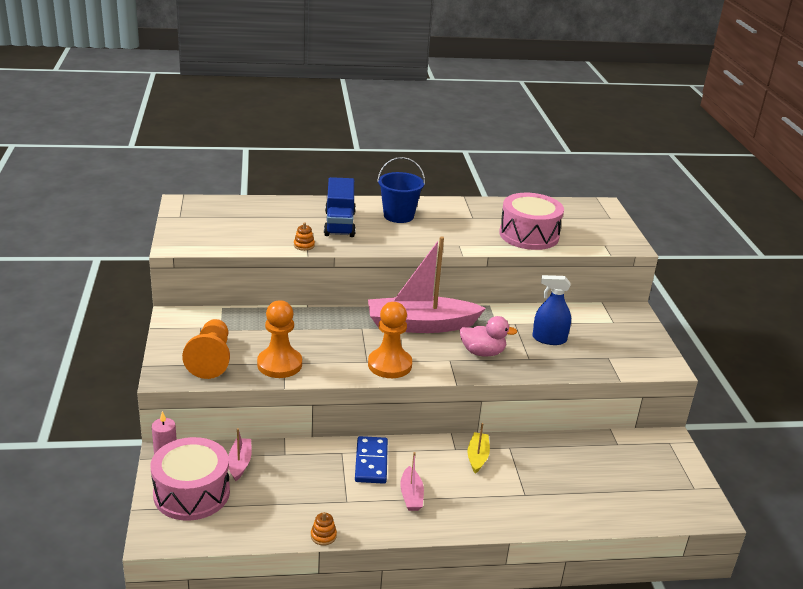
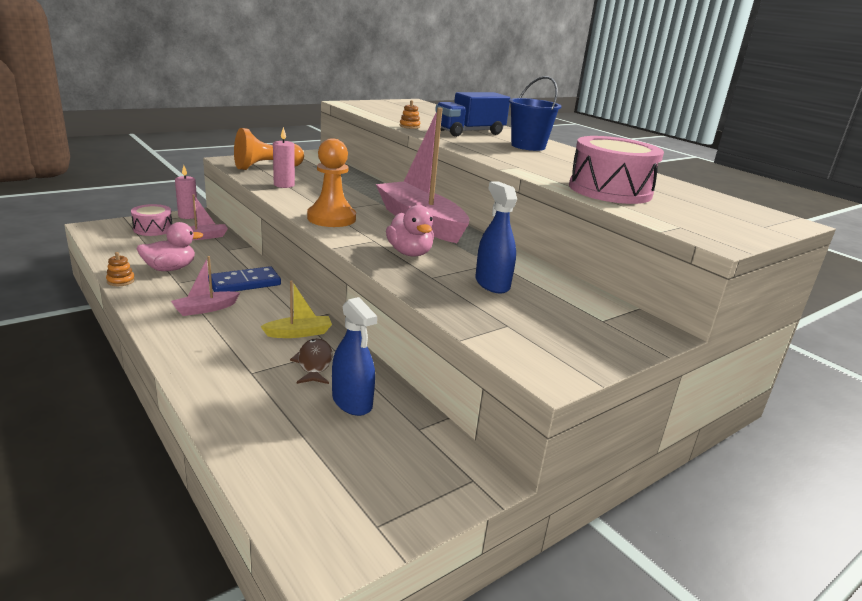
camera: 60 degrees right, 5 degrees down
pink drum [151,437,230,521] -> pink drum [131,204,172,236], size x0.57
orange pawn [257,300,302,378] -> pink candle [273,127,295,188]
none -> pink duck [136,222,203,271]
none -> brown fish [290,338,333,384]
none -> blue spray bottle [332,297,377,416]

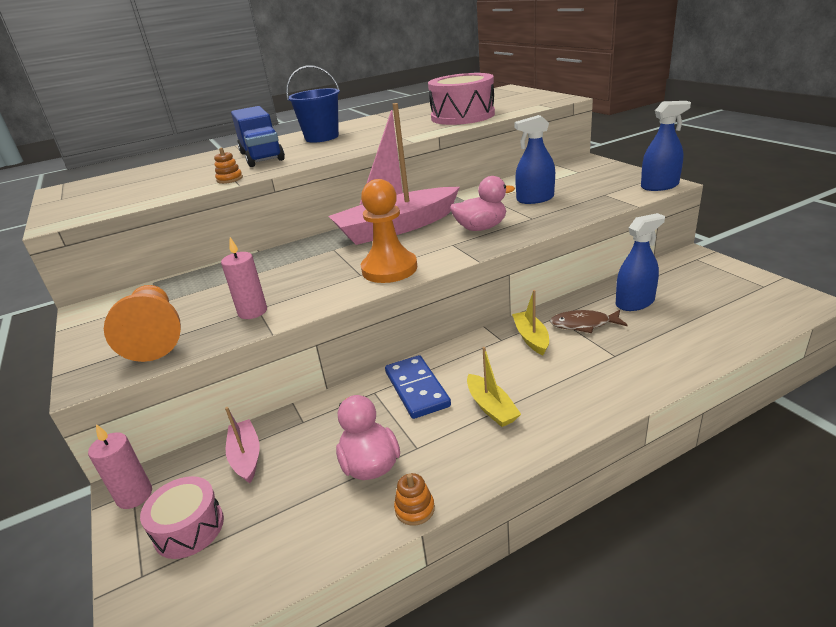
camera: 75 degrees left, 5 degrees up
pink boat [171,256,240,316] -> yellow boat [467,347,521,427]
none -> blue spray bottle [641,101,691,191]

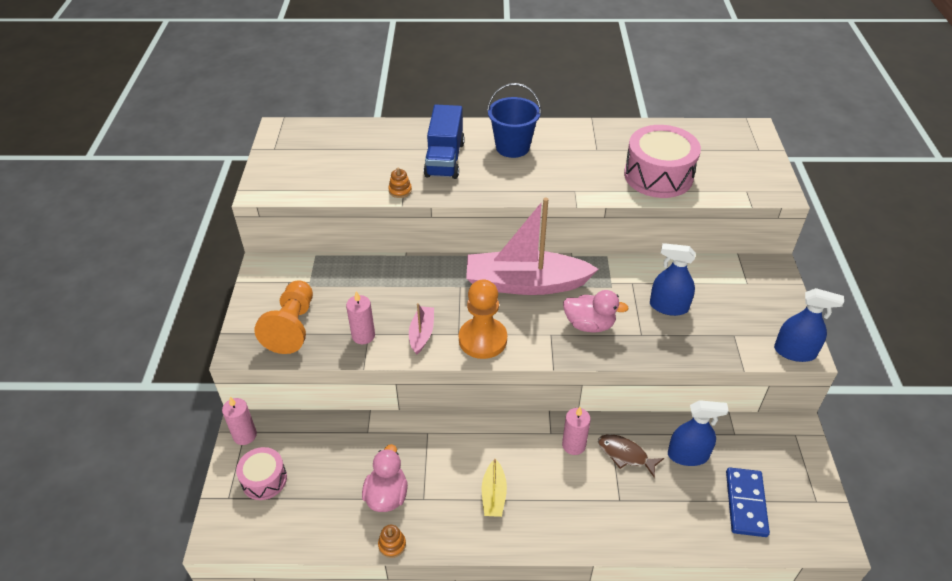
camera: 25 degrees right, 15 degrees up
pink boat [225,407,260,483] -> pink boat moved to [409,303,434,354]
blue domino [385,355,451,419] -> blue domino moved to [726,467,770,537]
yellow boat [512,290,549,355] -> pink candle [562,407,591,455]

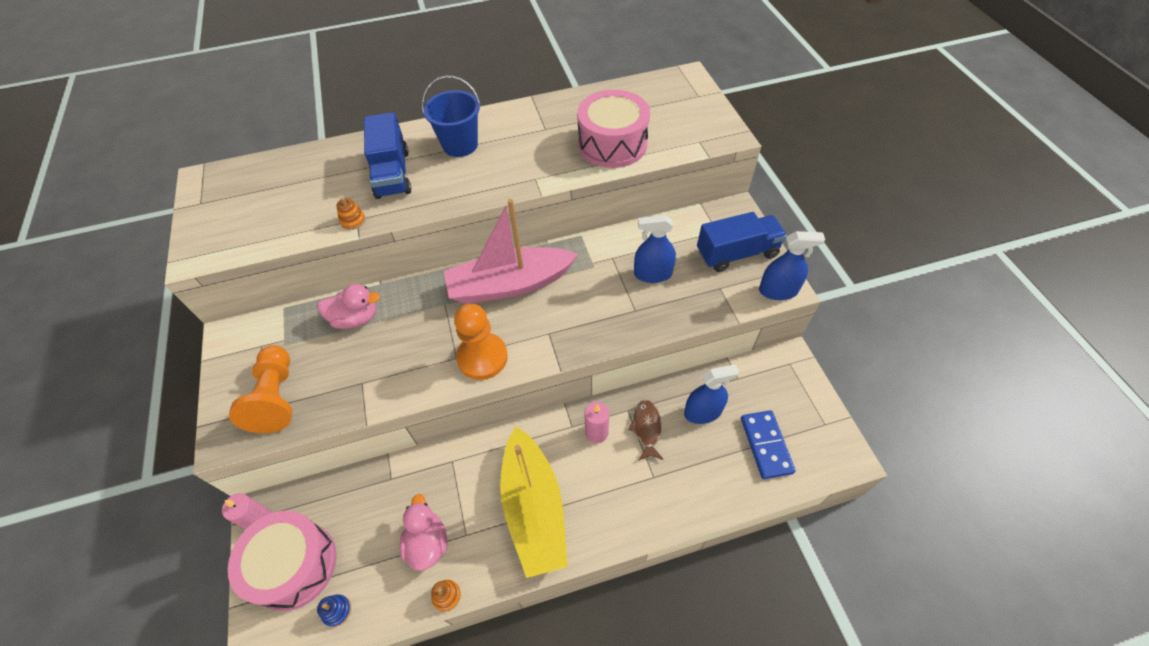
camera: 15 degrees left, 10 degrees up
pink drum [236,447,287,500] -> pink drum [228,511,337,611], size x1.74
pink candle [346,291,375,344] -> none
pink boat [409,303,434,354] -> none
yellow boat [482,459,507,517] -> yellow boat [500,427,568,578], size x2.28
pink duck [563,290,629,333] -> pink duck moved to [317,284,380,329]
brown fish [598,434,664,478] -> brown fish turned 75 degrees clockwise [628,400,664,461]
none -> blue stacking toy [317,594,351,627]
none -> blue truck [697,212,787,272]

